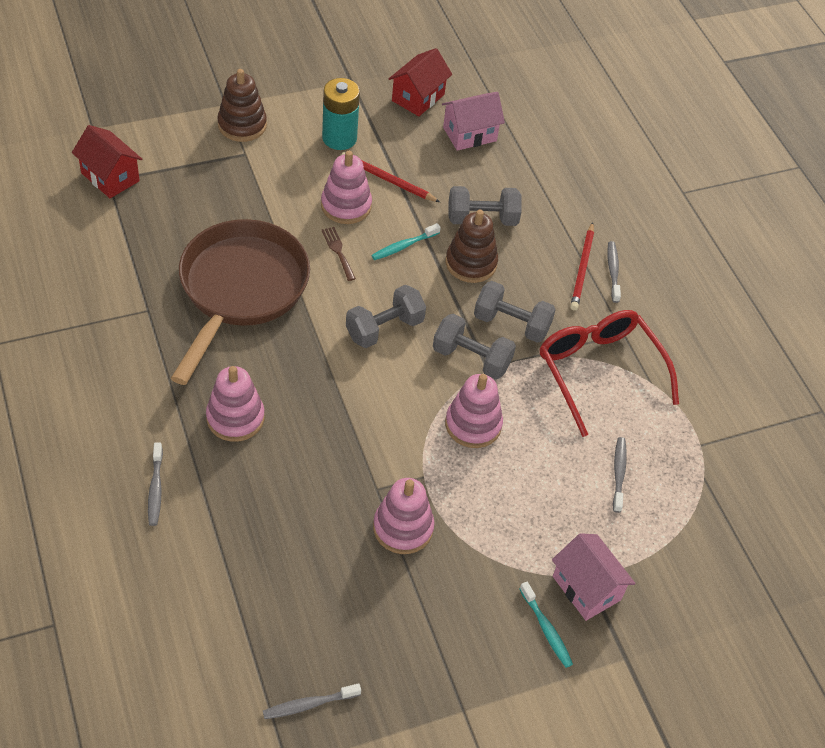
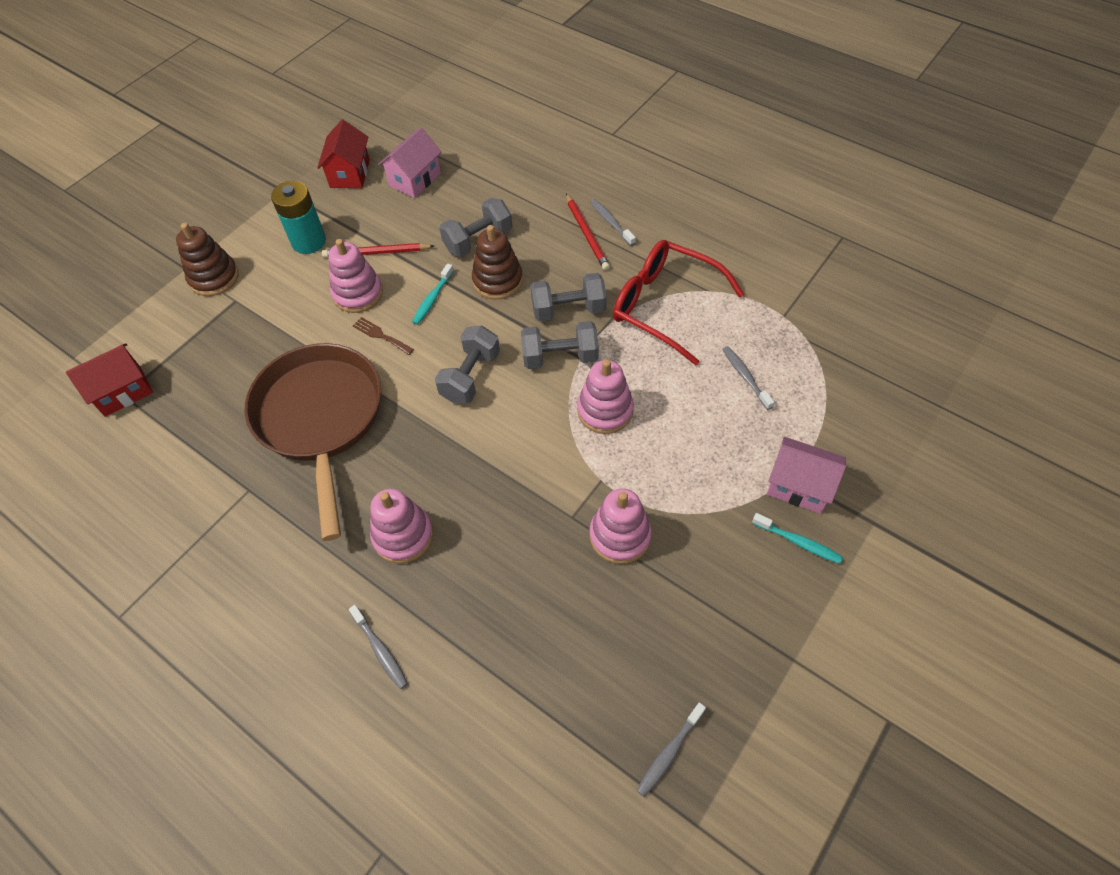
camera: 25 degrees left, 5 degrees up
red house [72,125,142,198] -> red house turned 45 degrees counterclockwise [66,343,153,417]

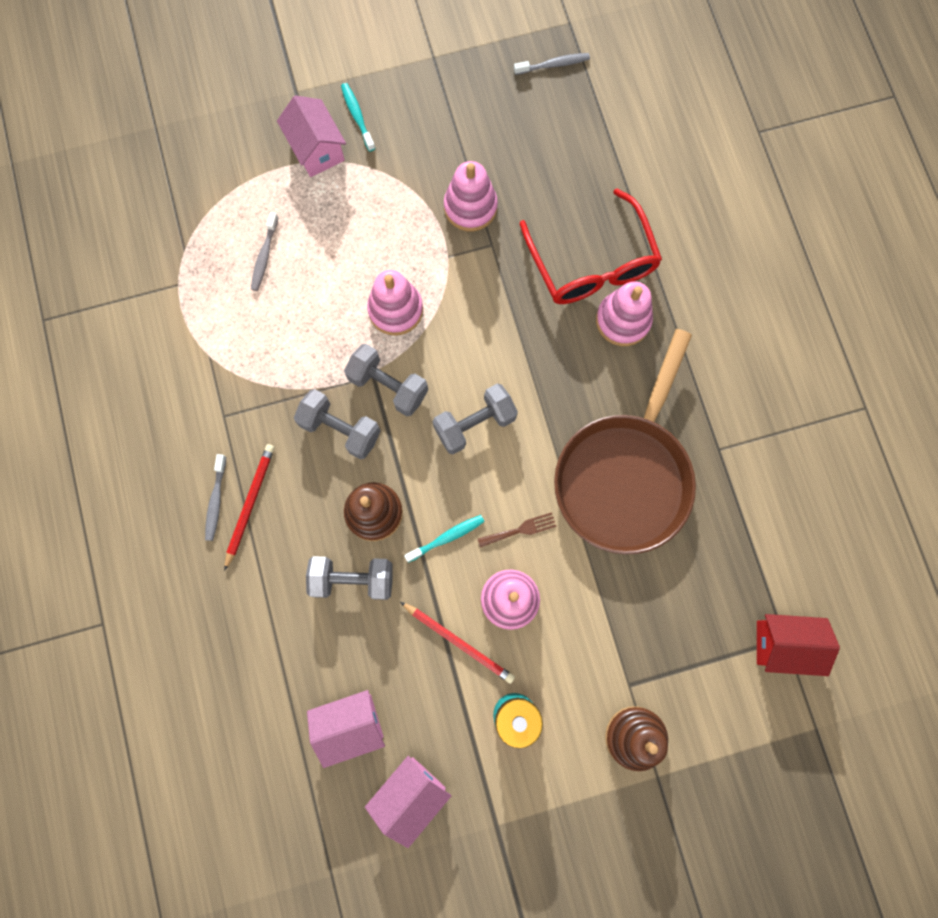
camera: 145 degrees left, 20 degrees up
red house [317,120,370,188] -> pink house [365,756,451,848]
grey toothbrush [349,605,408,689] -> none
brown fork [353,317,414,355] -> brown fork turned 90 degrees counterclockwise [478,512,556,548]
red glasses [613,240,744,366] -> red glasses moved to [519,189,662,304]

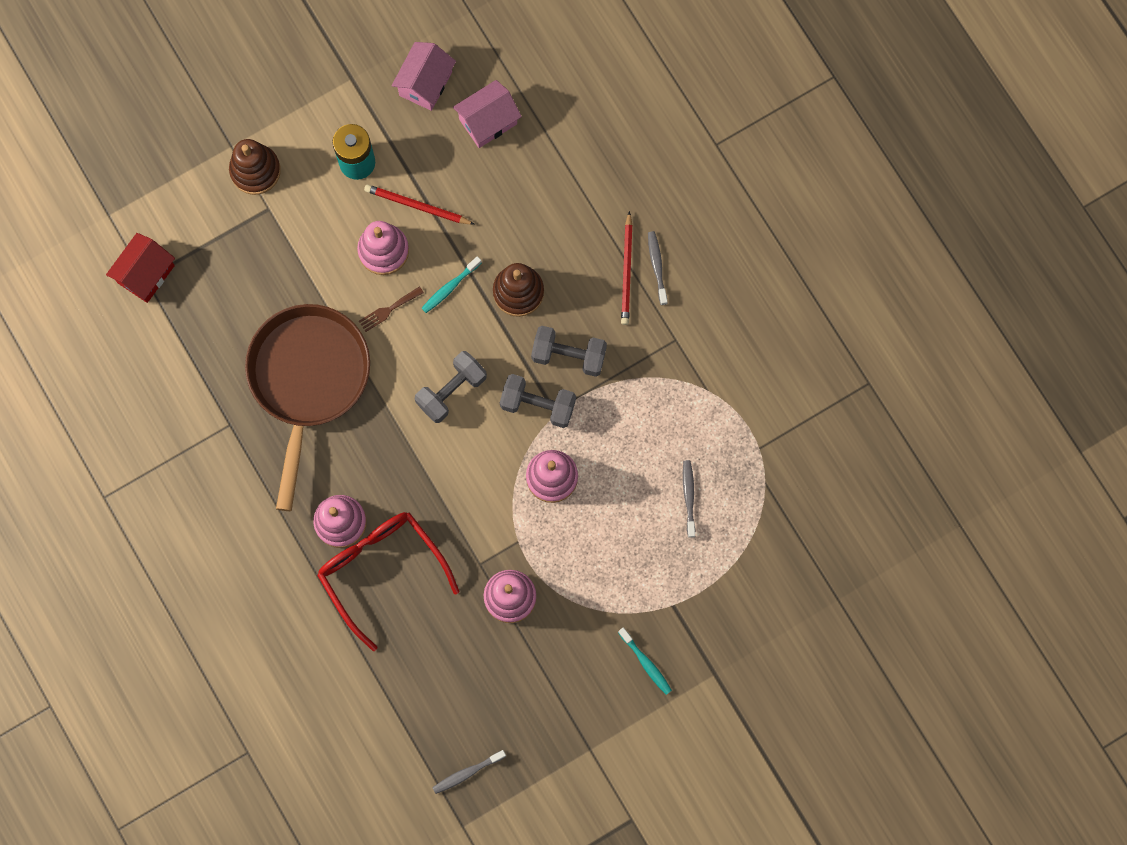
camera: 165 degrees right, 0 degrees up
pink house [277,95,346,177] -> none
grey dumbbell [306,556,393,600] -> none
red house [757,614,840,676] -> red house turned 45 degrees counterclockwise [106,233,175,303]

